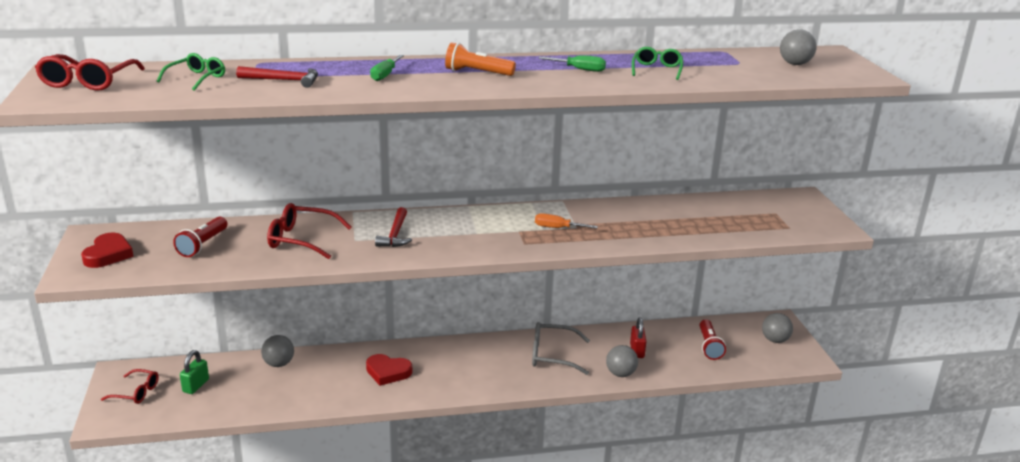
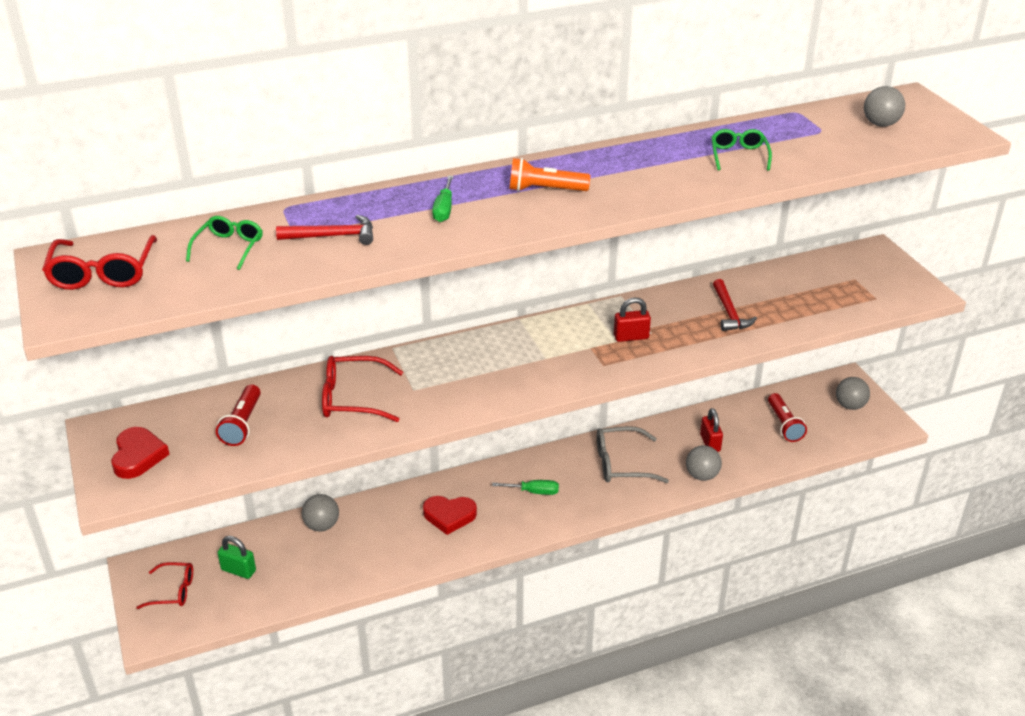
camera: 10 degrees left, 10 degrees up
green padlock [180,350,209,394] -> green padlock turned 75 degrees counterclockwise [218,536,256,579]
red hammer [375,207,412,247] -> red hammer moved to [713,279,757,331]
orange screwdriver [535,213,598,228] -> red padlock [614,298,651,342]
green screwdriver [539,55,606,72] -> green screwdriver moved to [492,480,559,495]

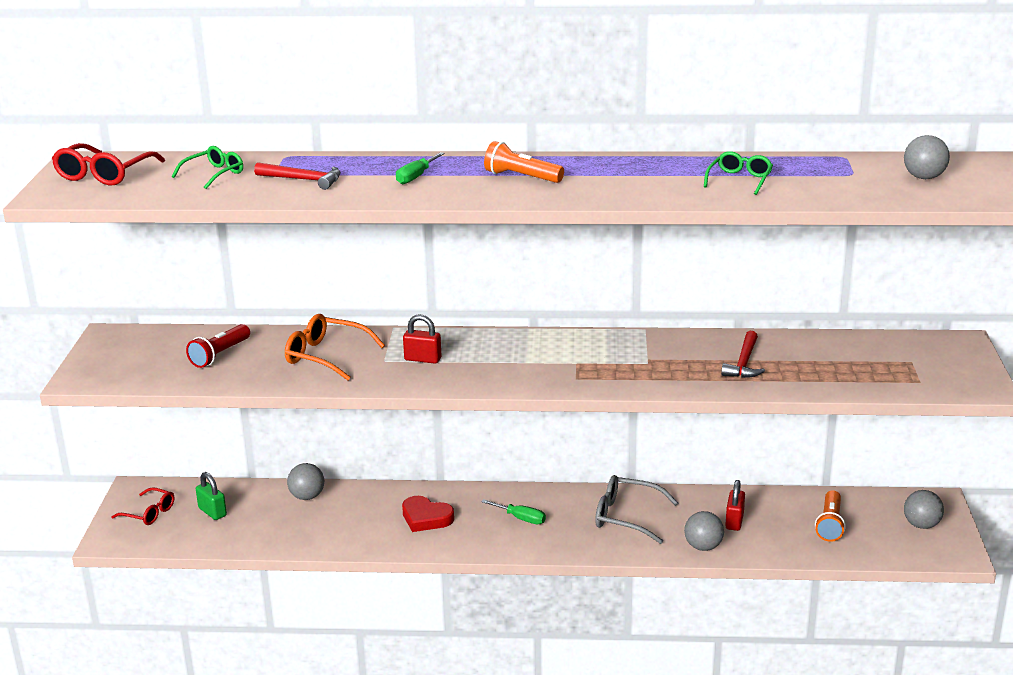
camera: 25 degrees right, 10 degrees down
red heart [111,427,169,479] -> none
red glasses [322,356,403,422] -> orange glasses [285,314,385,380]
red padlock [614,298,651,342] -> red padlock moved to [403,314,441,364]
red flashlight [768,393,807,442] -> orange flashlight [815,490,846,542]

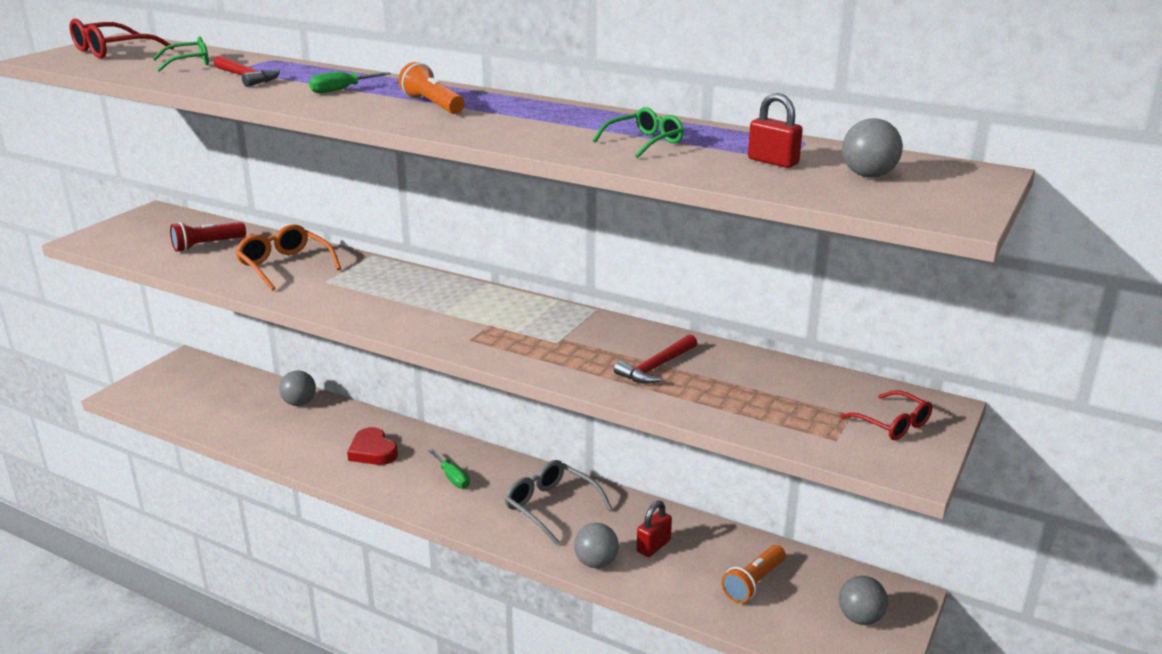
camera: 25 degrees right, 0 degrees up
red glasses [111,487,174,525] -> red glasses moved to [840,390,932,440]
green padlock [196,472,227,520] -> none
red padlock [403,314,441,364] -> red padlock moved to [748,93,803,168]

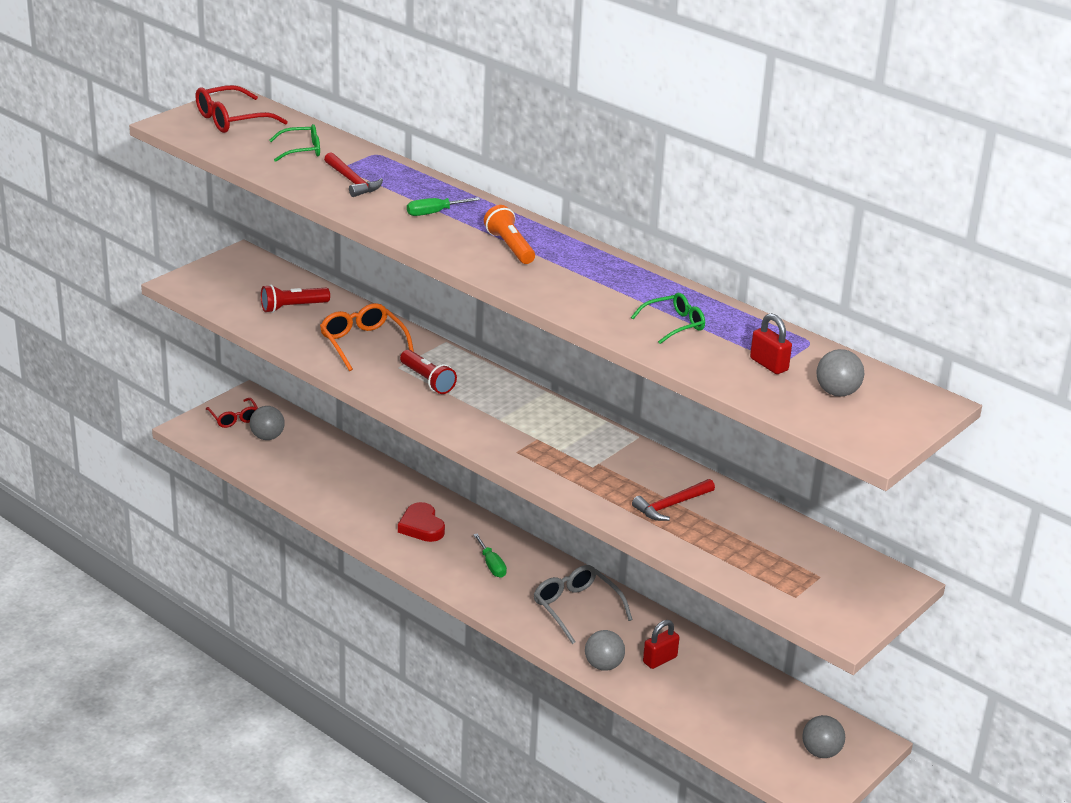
camera: 10 degrees right, 5 degrees up
grey ball [279,370,316,406] -> grey ball moved to [250,406,285,440]
orange flashlight [721,545,786,603] -> none
red glasses [840,390,932,440] -> red glasses moved to [206,398,258,428]
none -> red flashlight [400,350,457,394]

